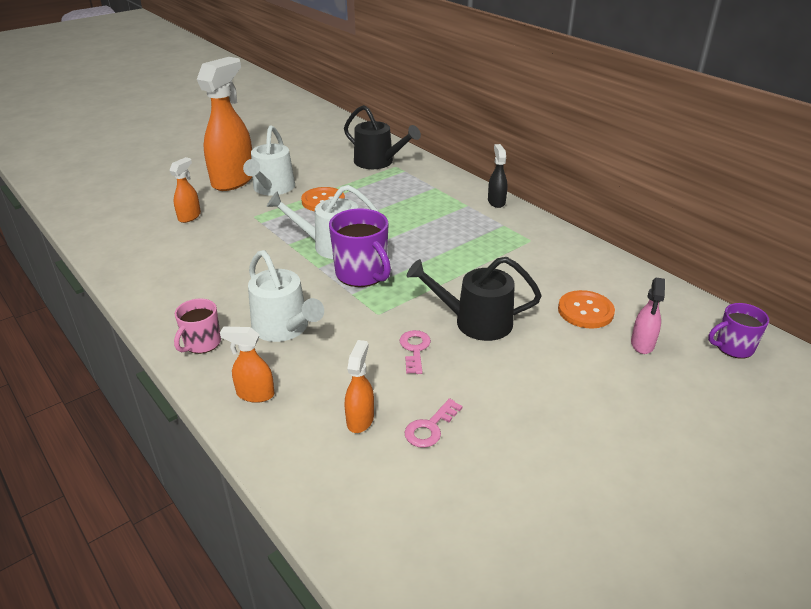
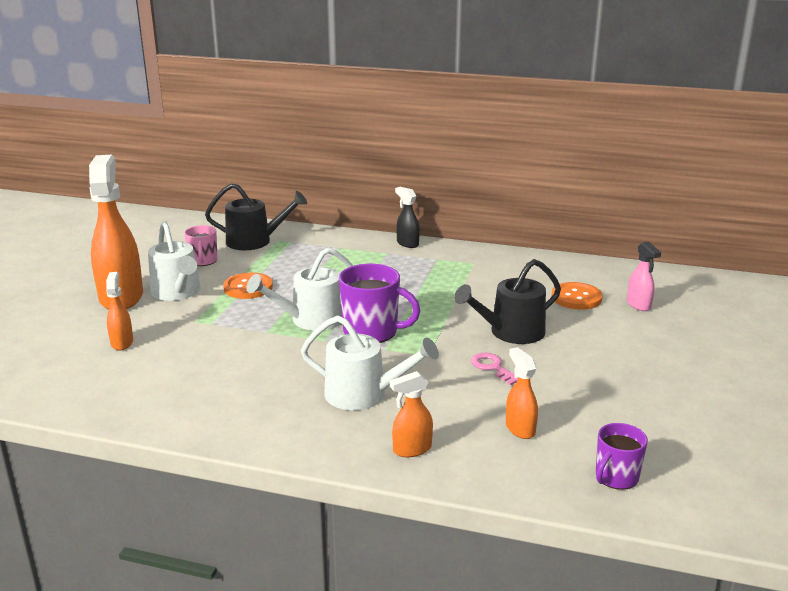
camera: 35 degrees left, 10 degrees down
pink mug [174,298,221,354] -> pink mug moved to [184,225,218,266]
pink key [404,398,462,448] -> none
purple mug [708,303,769,359] -> purple mug moved to [596,423,648,490]

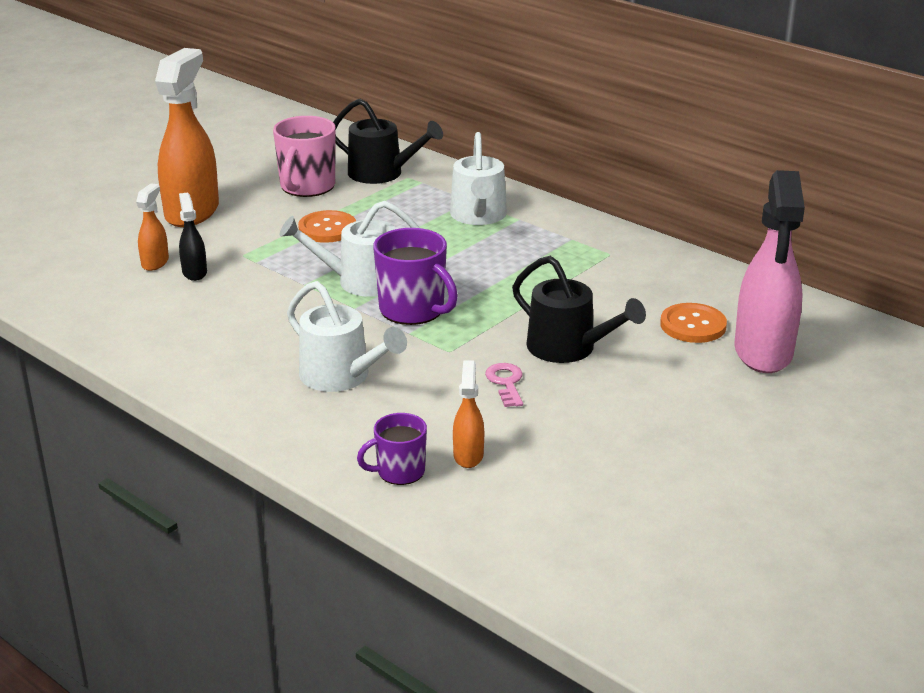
camera: 25 degrees right, 5 degrees up
white watering can [148,221,201,301] -> white watering can moved to [450,132,507,225]
pink mug [184,225,218,266] -> pink mug [273,116,336,197], size x1.64
orange spray bottle [390,371,433,457] -> none
black spray bottle [395,187,420,248] -> black spray bottle moved to [179,193,207,281]
black watering can [454,259,561,344] -> black watering can turned 135 degrees counterclockwise [512,256,646,363]
purple mug [596,423,648,490] -> purple mug moved to [357,413,427,485]
pink spray bottle [627,241,661,311] -> pink spray bottle [735,170,805,373], size x2.15

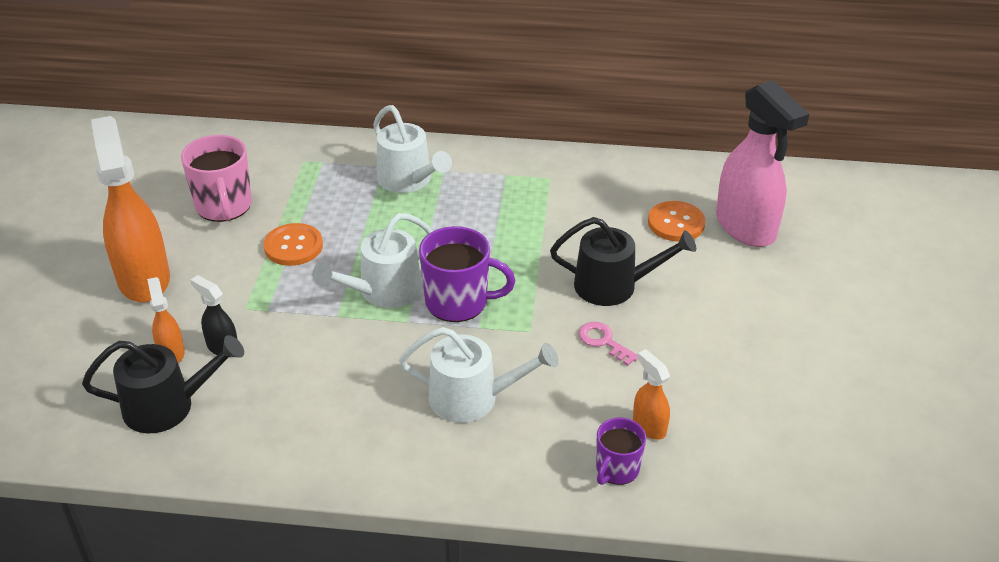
camera: 35 degrees left, 10 degrees up
black watering can [333,98,443,184] -> black watering can moved to [82,335,244,433]

